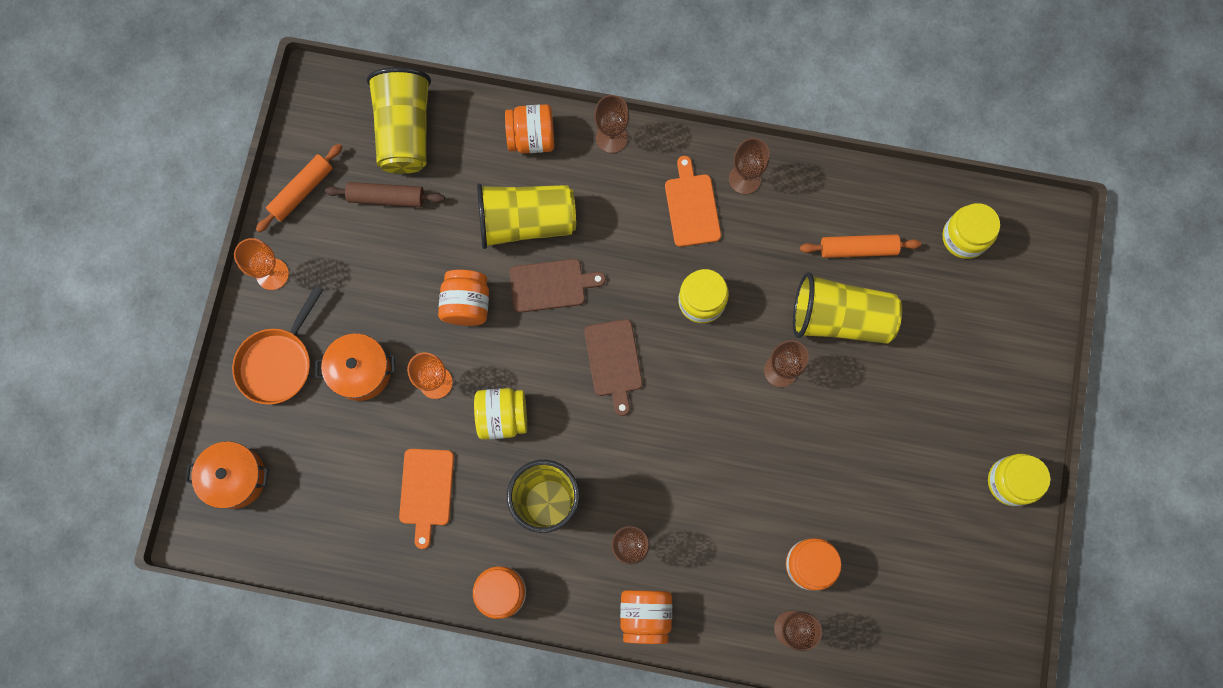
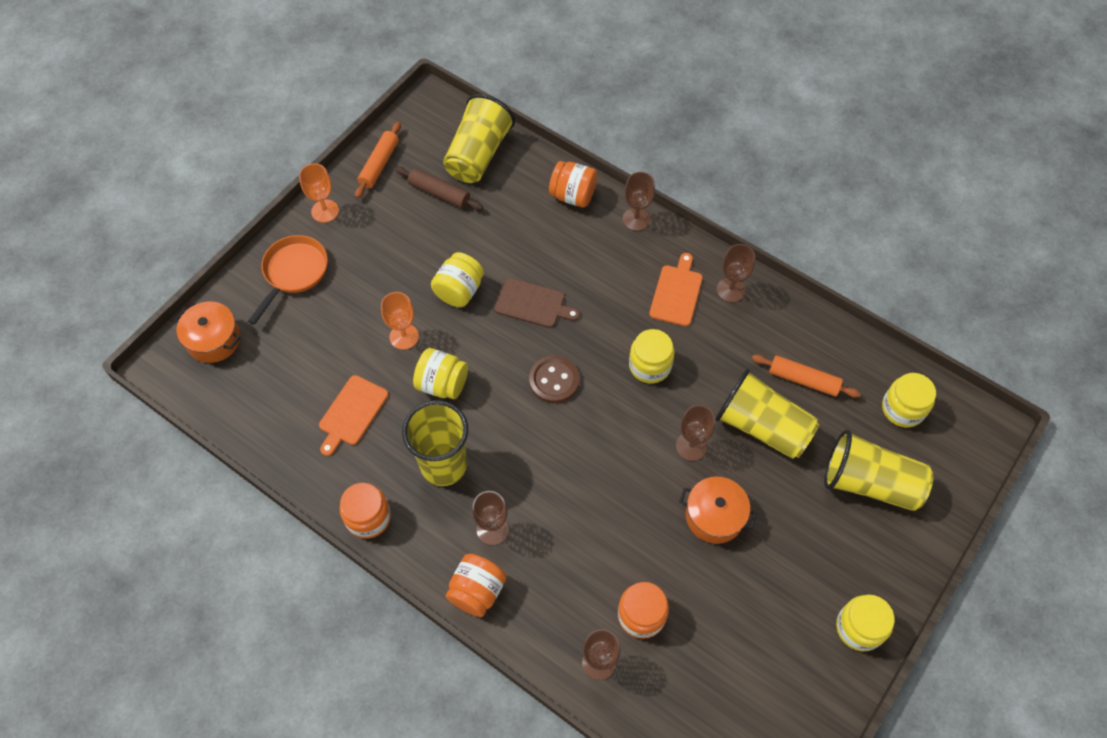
camera: 25 degrees right, 15 degrees down
orange pan [232,285,324,405] -> orange pan turned 150 degrees clockwise [248,235,328,325]
orange rolling pin [256,144,342,232] -> orange rolling pin turned 45 degrees counterclockwise [355,122,401,198]
orange pot [315,334,395,401] -> orange pot moved to [679,477,757,544]
orange jar [438,270,489,326] -> yellow jar [431,252,484,307]
yellow cup [477,184,576,249] -> yellow cup moved to [824,430,933,511]
brown cutting board [584,319,642,416] -> brown button [529,356,580,403]

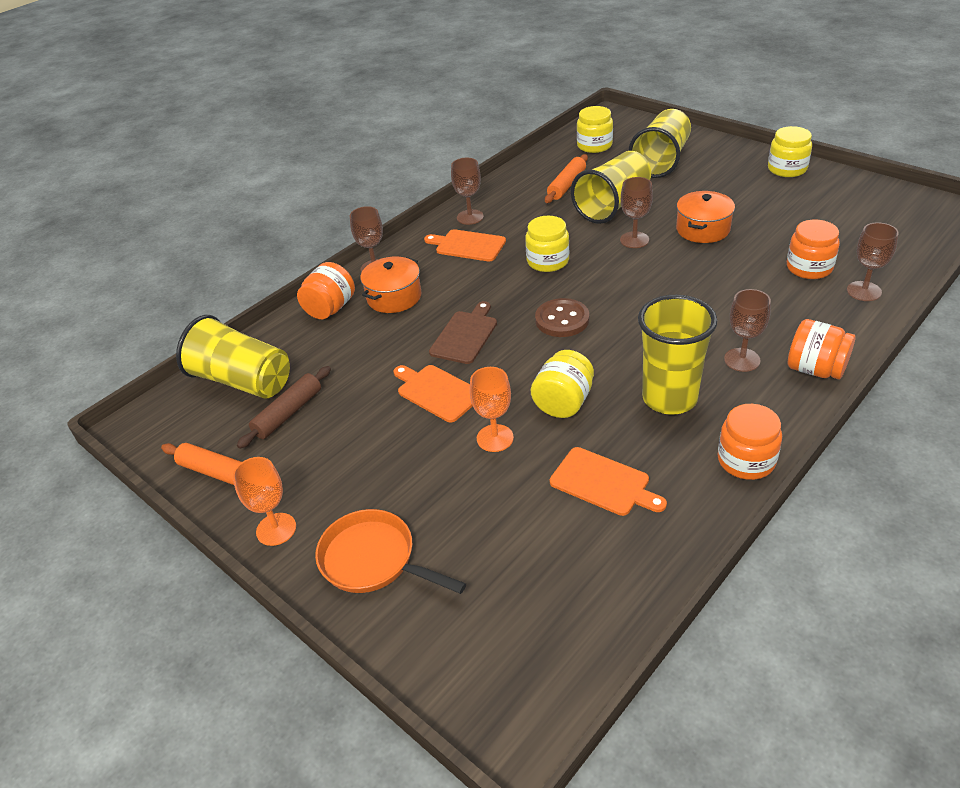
camera: 80 degrees left, 20 degrees down
orange pot [175,302,240,363] -> orange pot moved to [360,257,421,313]
yellow jar [431,252,484,307] -> orange cutting board [393,365,473,422]

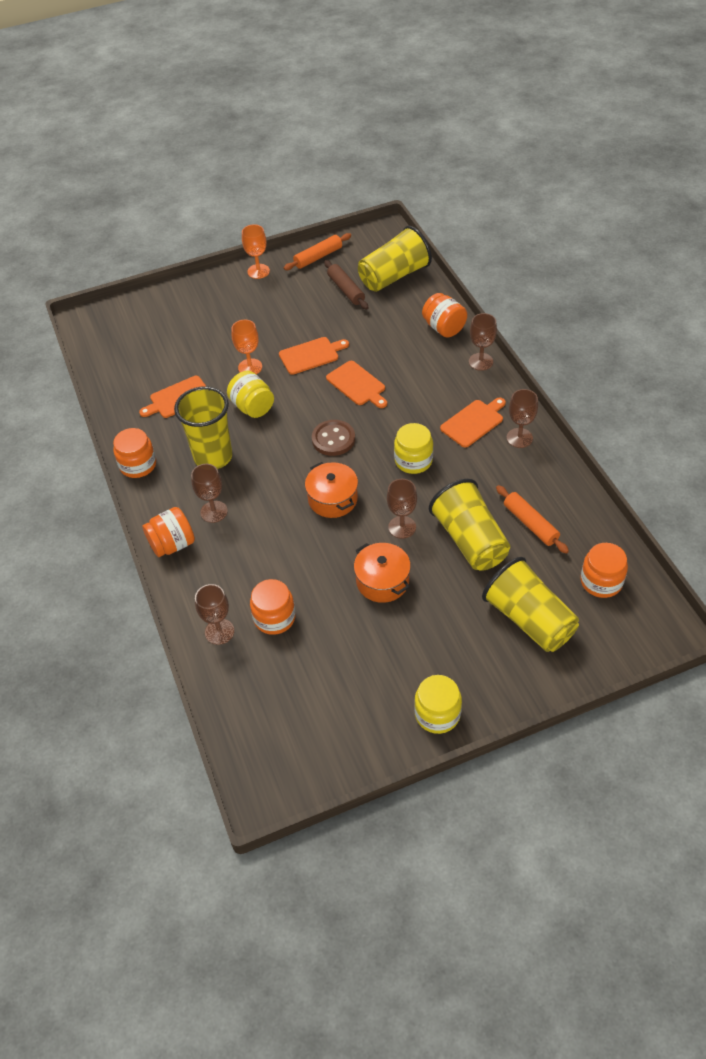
camera: 115 degrees right, 10 degrees up
orange pan [315,509,466,594] -> none
orange pot [360,257,421,313] -> orange pot moved to [305,462,358,518]
brown cutting board [429,301,497,364] -> orange cutting board [326,361,387,408]
yellow jar [577,106,613,153] -> orange jar [580,543,628,598]

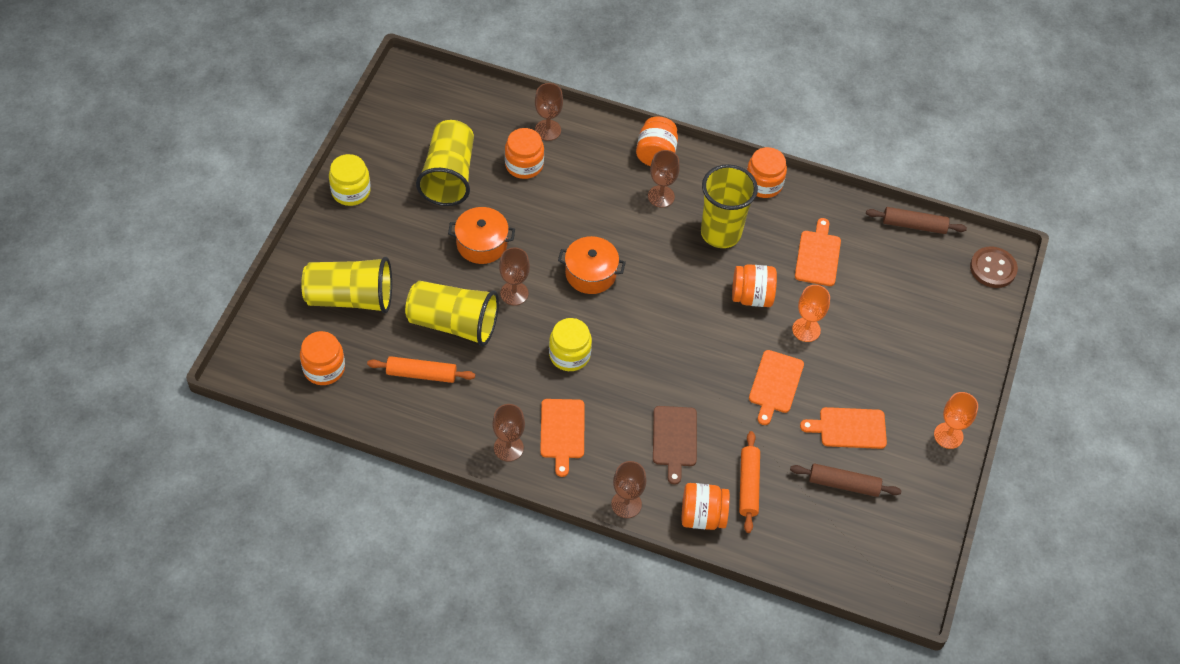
camera: 125 degrees right, 5 degrees up
yellow jar [227,371,274,418] -> orange jar [732,264,777,307]
orange rolling pin [284,233,351,270] -> orange rolling pin moved to [739,431,760,533]
brown button [312,420,355,456] -> brown button moved to [970,246,1018,288]
orange cutting board [326,361,387,408] -> orange cutting board moved to [800,407,887,449]
yellow cup [358,226,432,292] -> yellow cup moved to [416,120,474,206]
none -> brown cutting board [653,406,697,485]
none -> brown rolling pin [866,207,967,234]

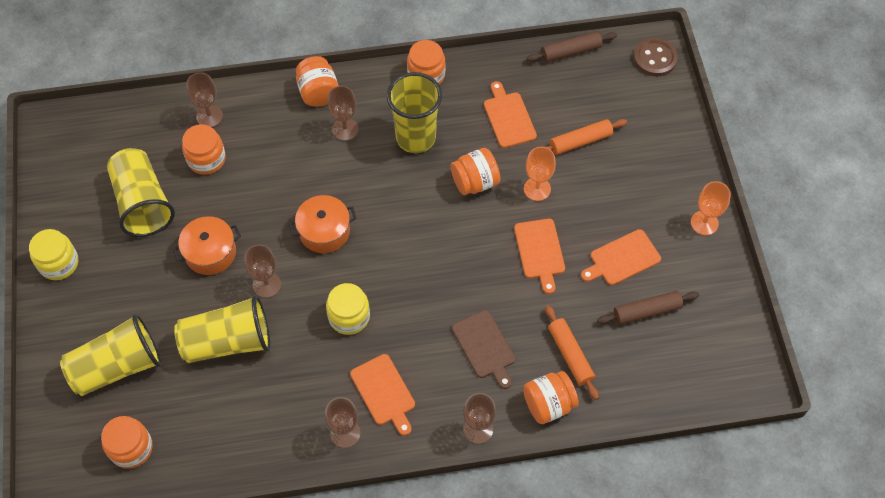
camera: 25 degrees left, 5 degrees up
orange rolling pin [367,356,475,383] -> orange rolling pin moved to [546,119,627,155]

